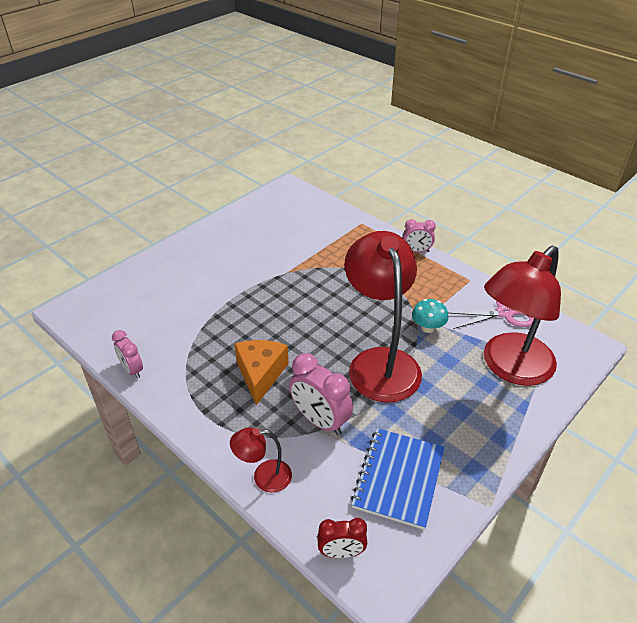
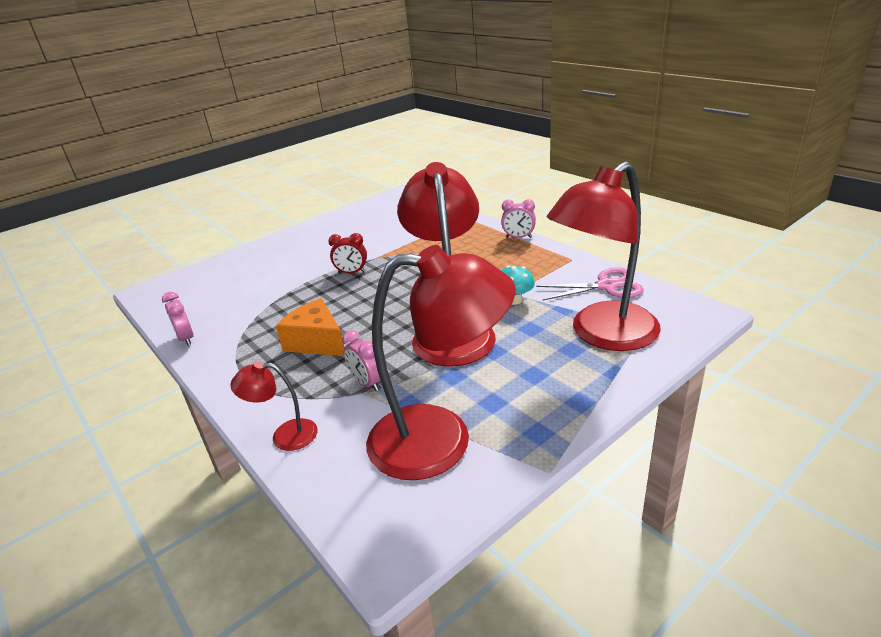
camera: 10 degrees right, 10 degrees down
orange cheese [234,340,289,405] -> orange cheese turned 60 degrees counterclockwise [276,298,345,356]
pink clock [289,353,353,435] -> pink clock [342,331,380,391], size x0.61
red clock [317,518,367,558] -> red clock moved to [329,233,367,274]
blue notebook [351,428,445,530] -> red lamp [366,245,515,480]

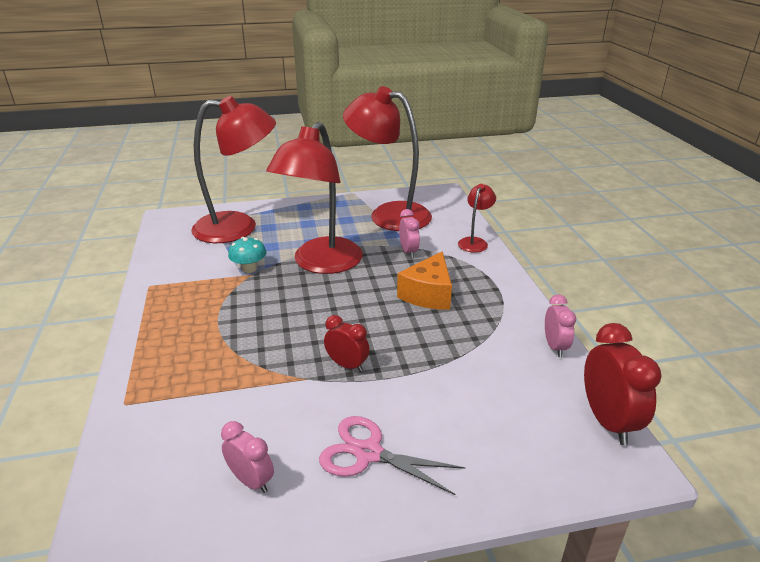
camera: 155 degrees left, 0 degrees up
red lamp [230,361,318,451] -> red lamp turned 90 degrees counterclockwise [458,184,496,253]
orange cheese [276,298,345,356] -> orange cheese turned 45 degrees clockwise [397,251,452,310]
pink clock [501,199,536,238] -> pink clock moved to [221,421,274,493]
pink scissors [537,267,644,301] -> pink scissors moved to [319,416,465,495]
none -> red clock [584,323,662,445]

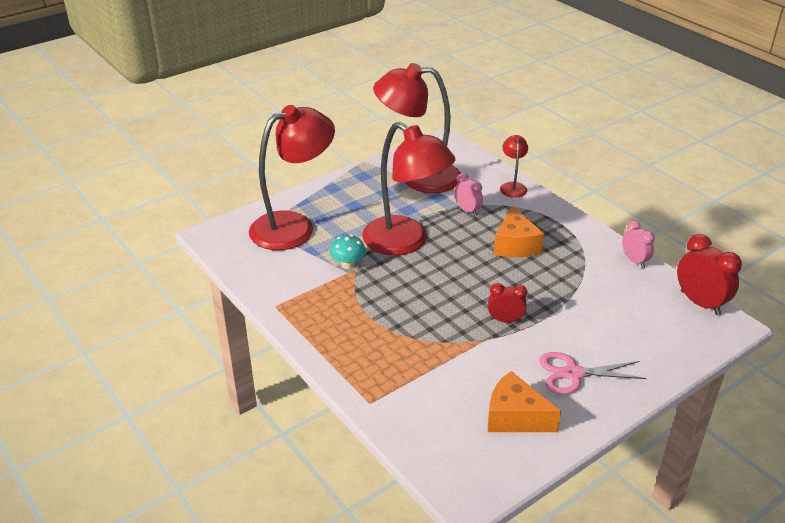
camera: 25 degrees left, 5 degrees up
pink clock [221,421,274,493] -> orange cheese [488,371,561,432]
red lamp [266,122,363,274] -> red lamp turned 45 degrees counterclockwise [362,122,456,255]

